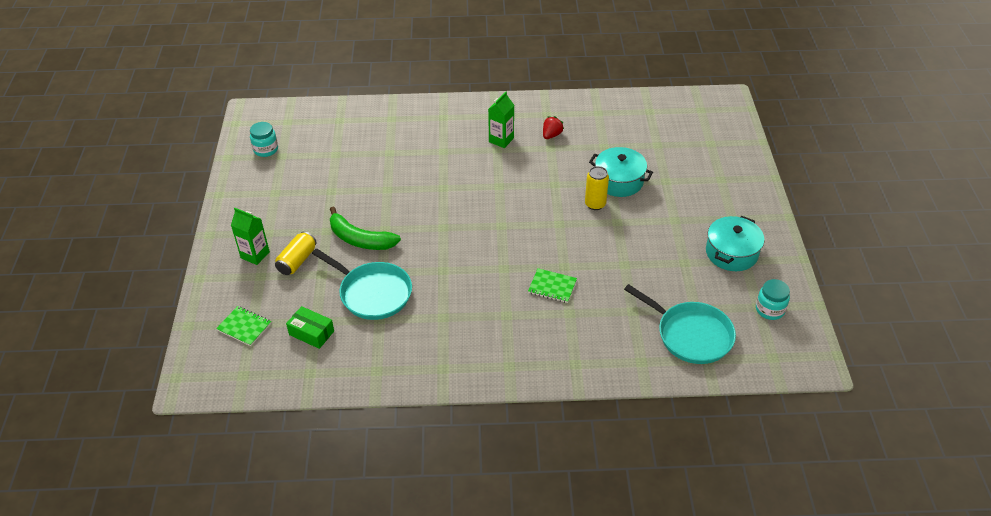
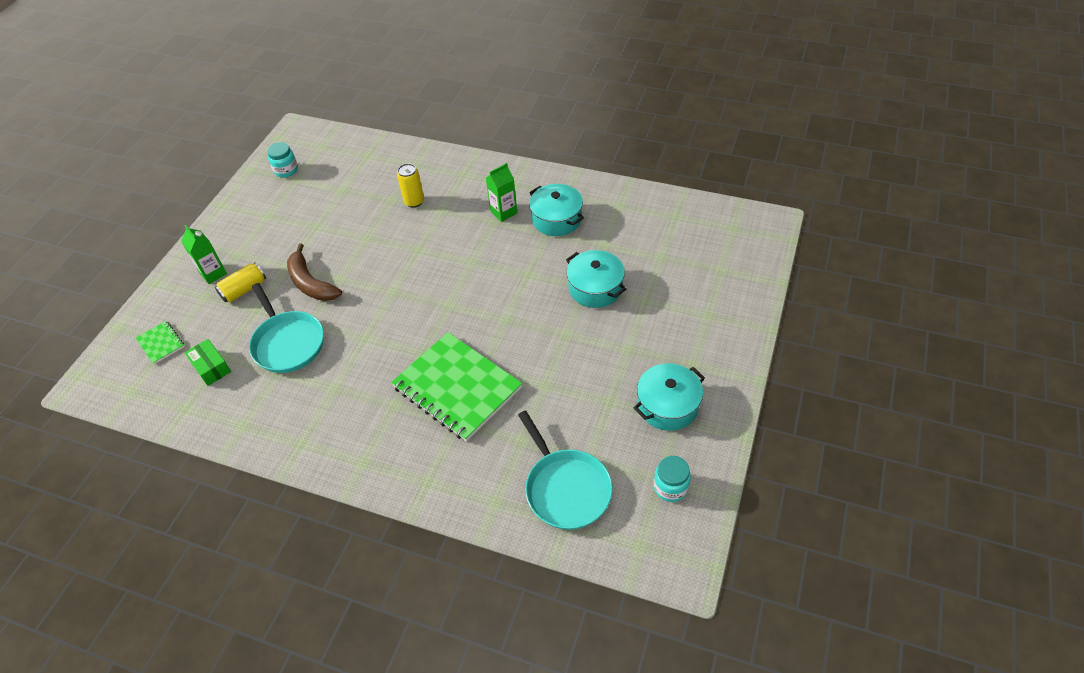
camera: 25 degrees right, 5 degrees up
green banana [330,206,401,250] -> brown banana [287,244,342,301]
green notebook [528,268,577,303] -> green notebook [391,332,522,442], size x2.30
red strawberry [543,116,564,139] -> turquoise pot [529,184,584,236]
yellow can [585,166,609,210] -> yellow can moved to [397,164,424,208]

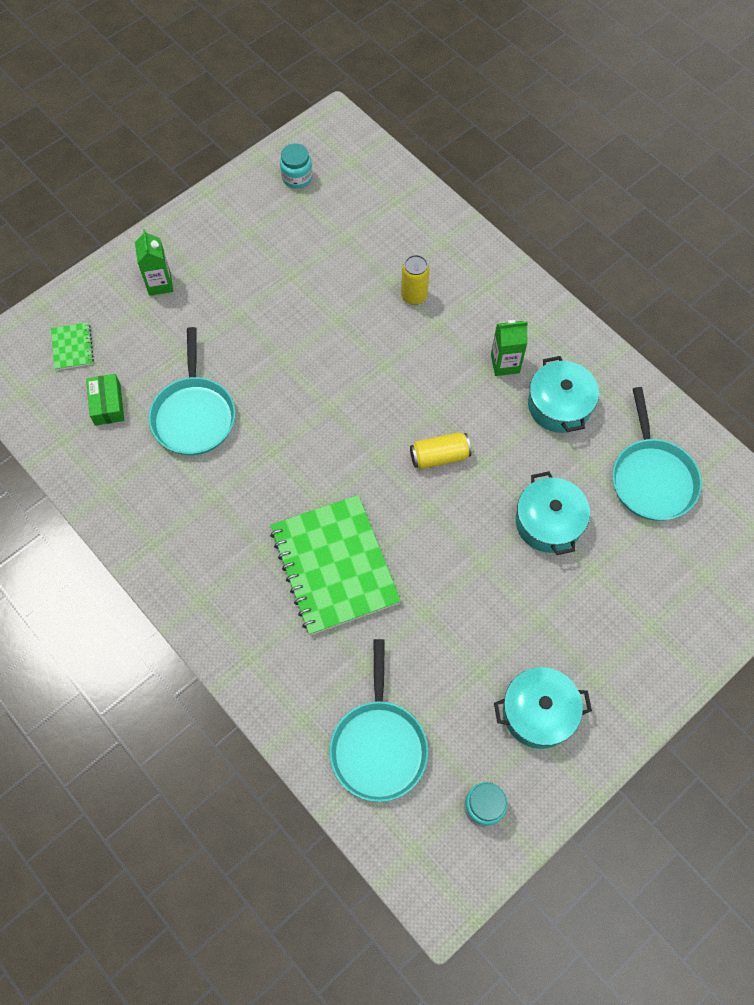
camera: 25 degrees right, 15 degrees up
yellow can [215,263,266,302] -> yellow can moved to [410,432,471,469]
brown banana [287,244,342,301] -> none
none -> turquoise pan [612,387,702,521]

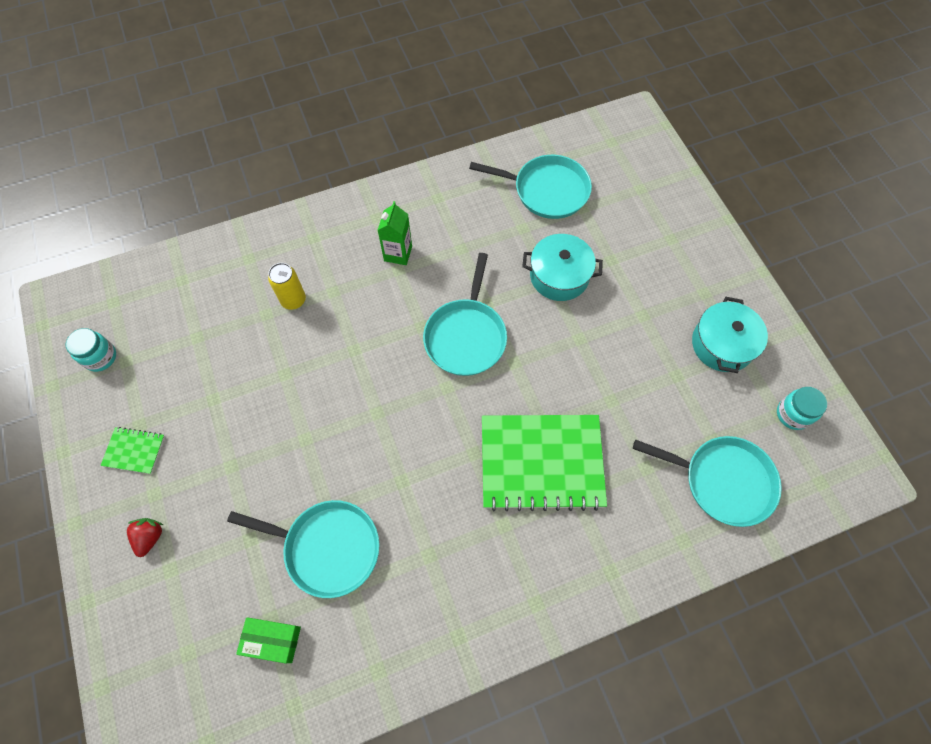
camera: 70 degrees left, 0 degrees up
green notebook [51,322,94,370] -> green notebook moved to [100,427,165,474]
green carton [135,229,173,296] -> red strawberry [127,518,163,557]
yellow can [410,432,471,469] -> turquoise pan [423,253,507,376]
turquoise pot [528,356,599,433] -> none

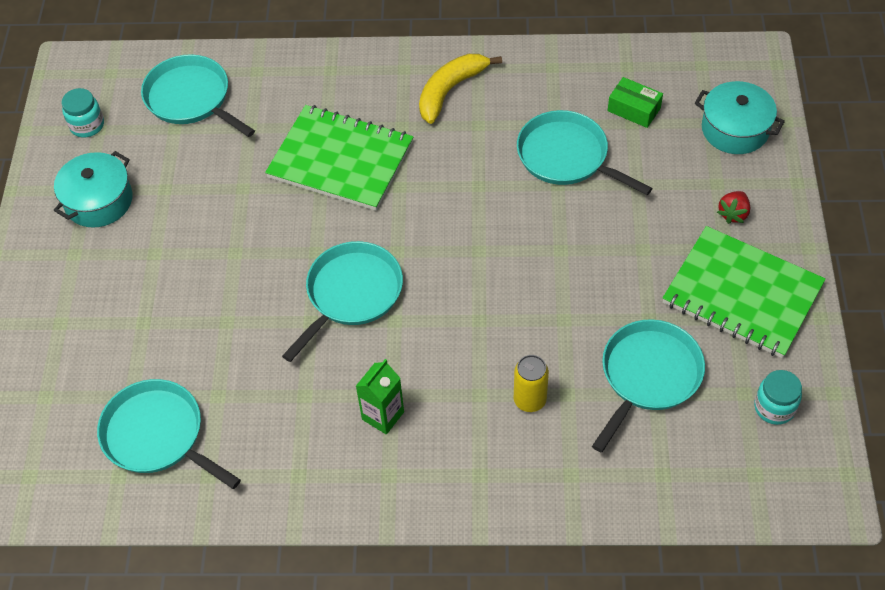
camera: 155 degrees left, 10 degrees down
green notebook [100,427,165,474] -> green notebook [663,226,826,358], size x2.30
turquoise pot [522,234,603,301] -> turquoise pot moved to [695,81,785,154]
none -> yellow banana [419,54,502,124]
none -> turquoise pan [592,319,705,452]

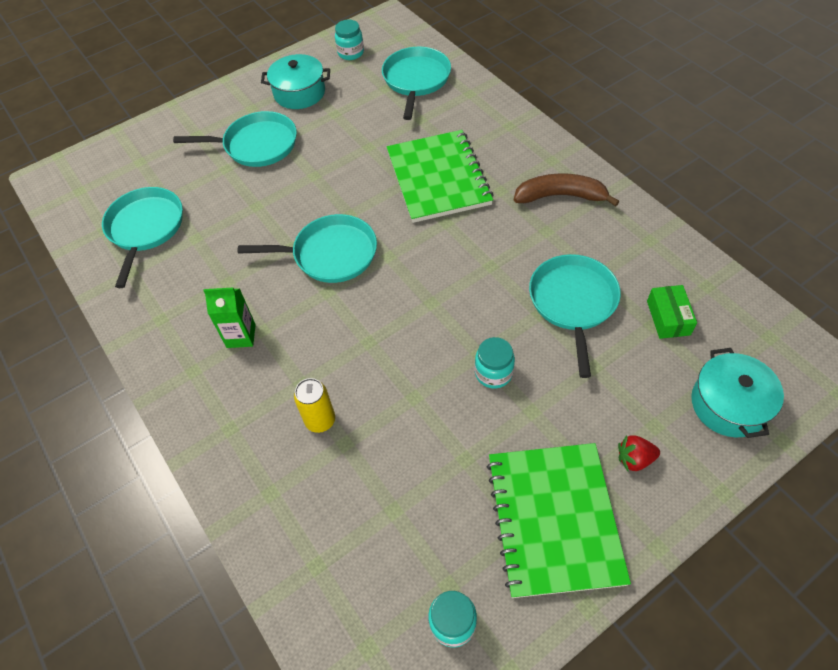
camera: 55 degrees right, 0 degrees up
yellow banana [419,54,502,124] -> brown banana [514,173,619,207]
turquoise pan [592,319,705,452] -> turquoise pan moved to [173,111,297,167]
none -> turquoise jar [475,337,515,389]

